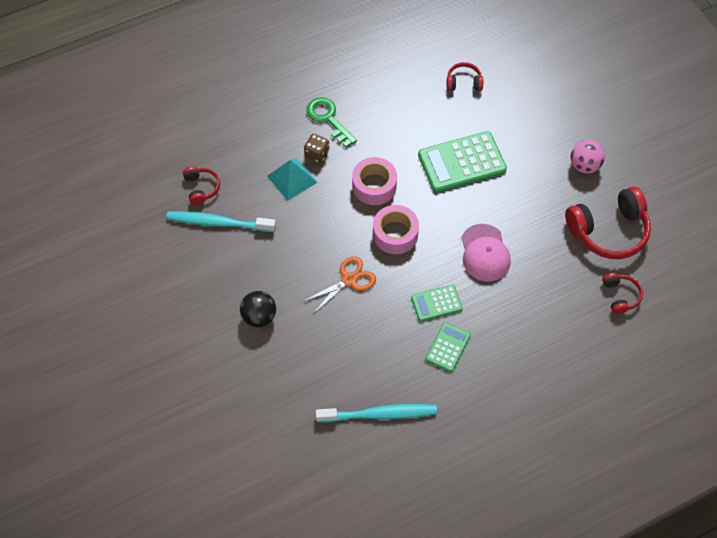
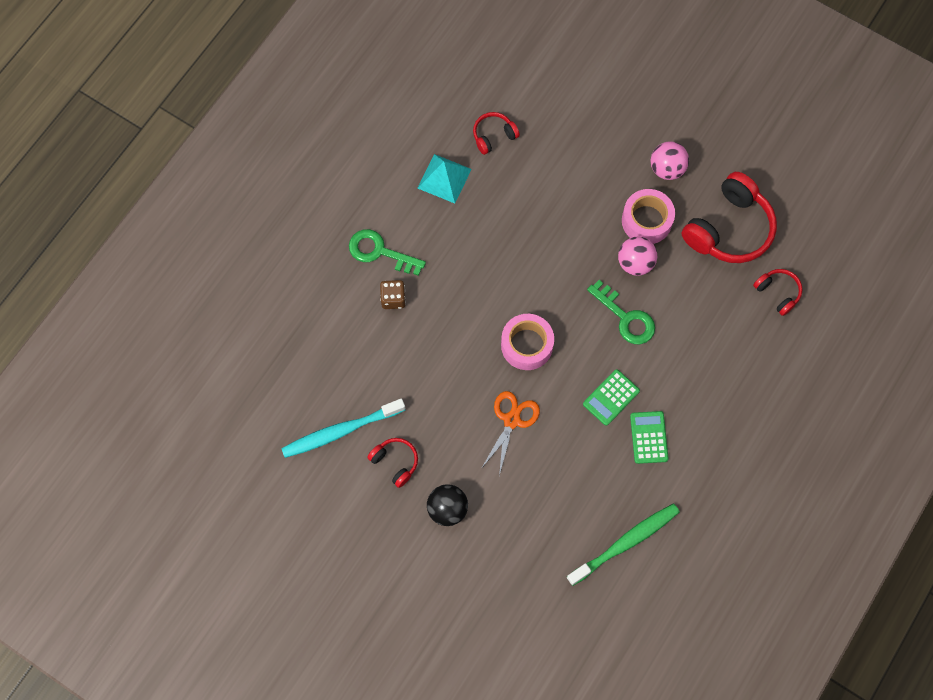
camera: 30 degrees left, 10 degrees up
red headphones [183,166,220,205] -> red headphones moved to [367,438,418,488]
turquoise pyramid [267,158,318,201] -> turquoise pyramid moved to [418,154,472,203]
turquoise toothbrush [316,404,437,422] -> green toothbrush [567,503,680,586]
pink tape [352,157,397,205] -> pink tape moved to [622,189,675,244]
green calculator [418,131,507,193] -> none
pink cap [462,224,511,281] -> green key [587,280,655,344]
none -> pink ball [618,236,657,276]

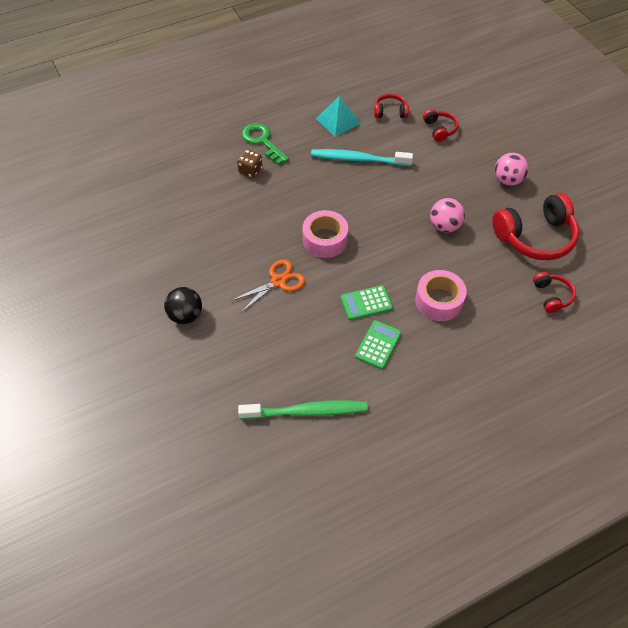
camera: 30 degrees right, 15 degrees down
turquoise toothbrush [281,399,405,458] -> turquoise toothbrush moved to [311,149,413,166]
red headphones [367,438,418,488] -> red headphones moved to [423,109,459,142]
green key [587,280,655,344] -> none
pink tape [622,189,675,244] -> pink tape moved to [415,270,467,321]

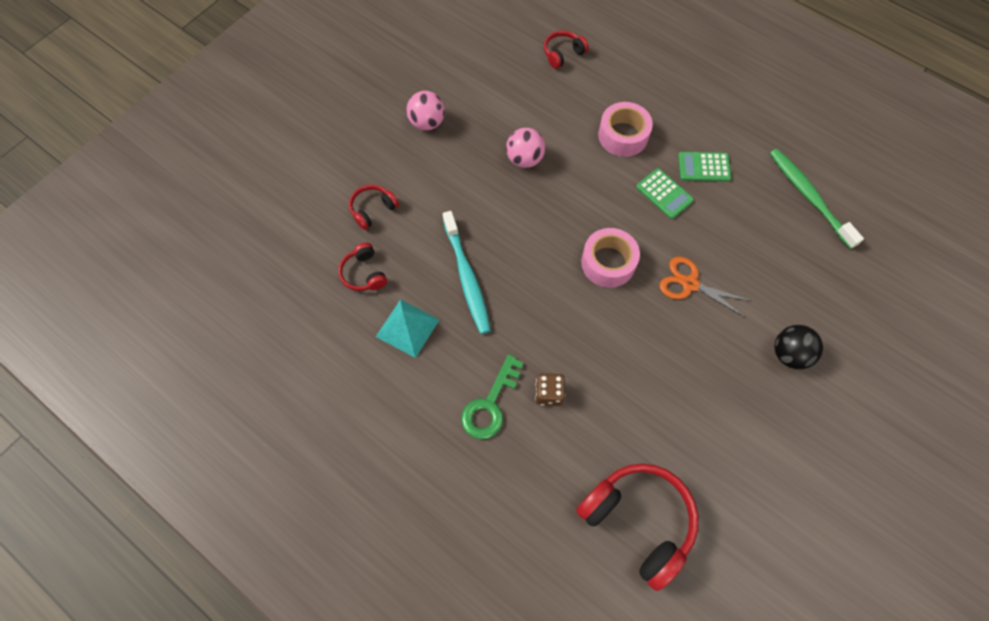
camera: 115 degrees left, 10 degrees up
red headphones [492,193,579,260] -> red headphones moved to [576,463,699,591]

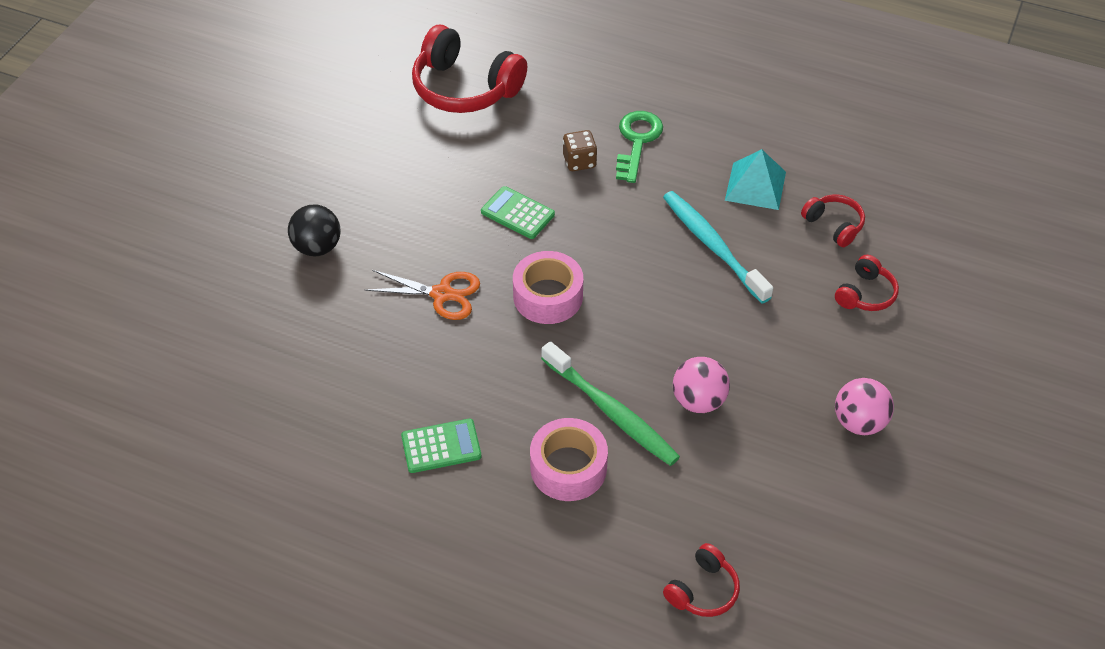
camera: 165 degrees right, 15 degrees down
green calculator [636,168,694,219] -> green calculator moved to [481,186,555,239]
green toothbrush [770,149,864,249] -> green toothbrush moved to [541,341,680,466]

